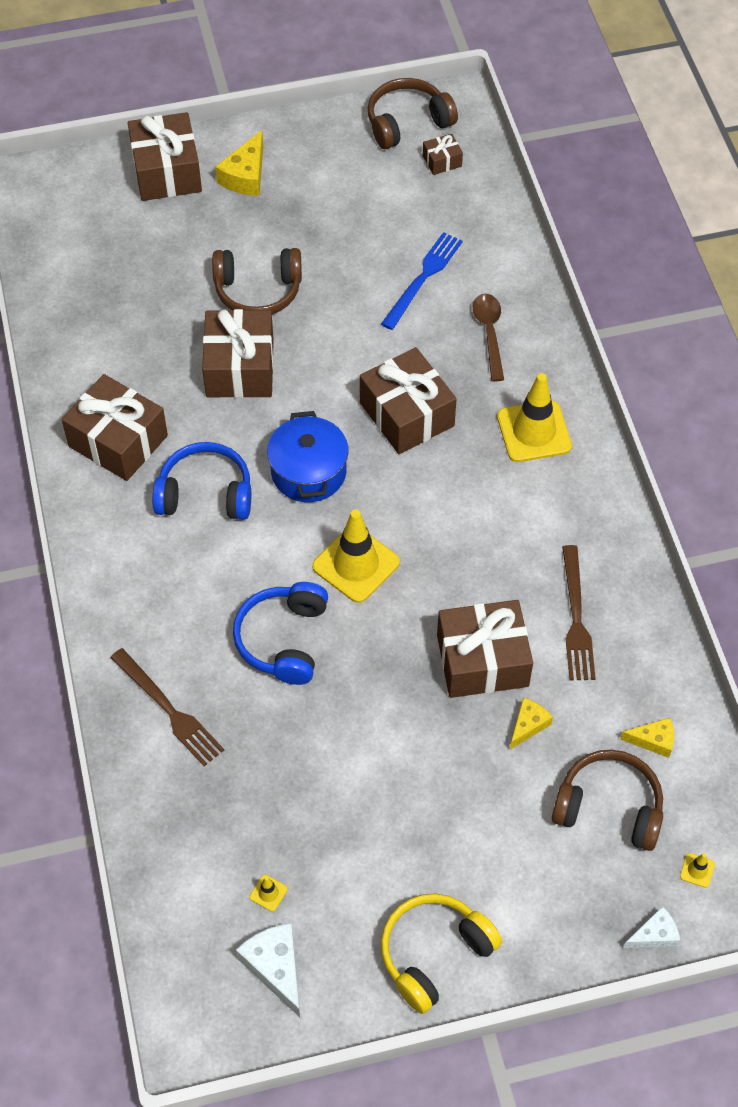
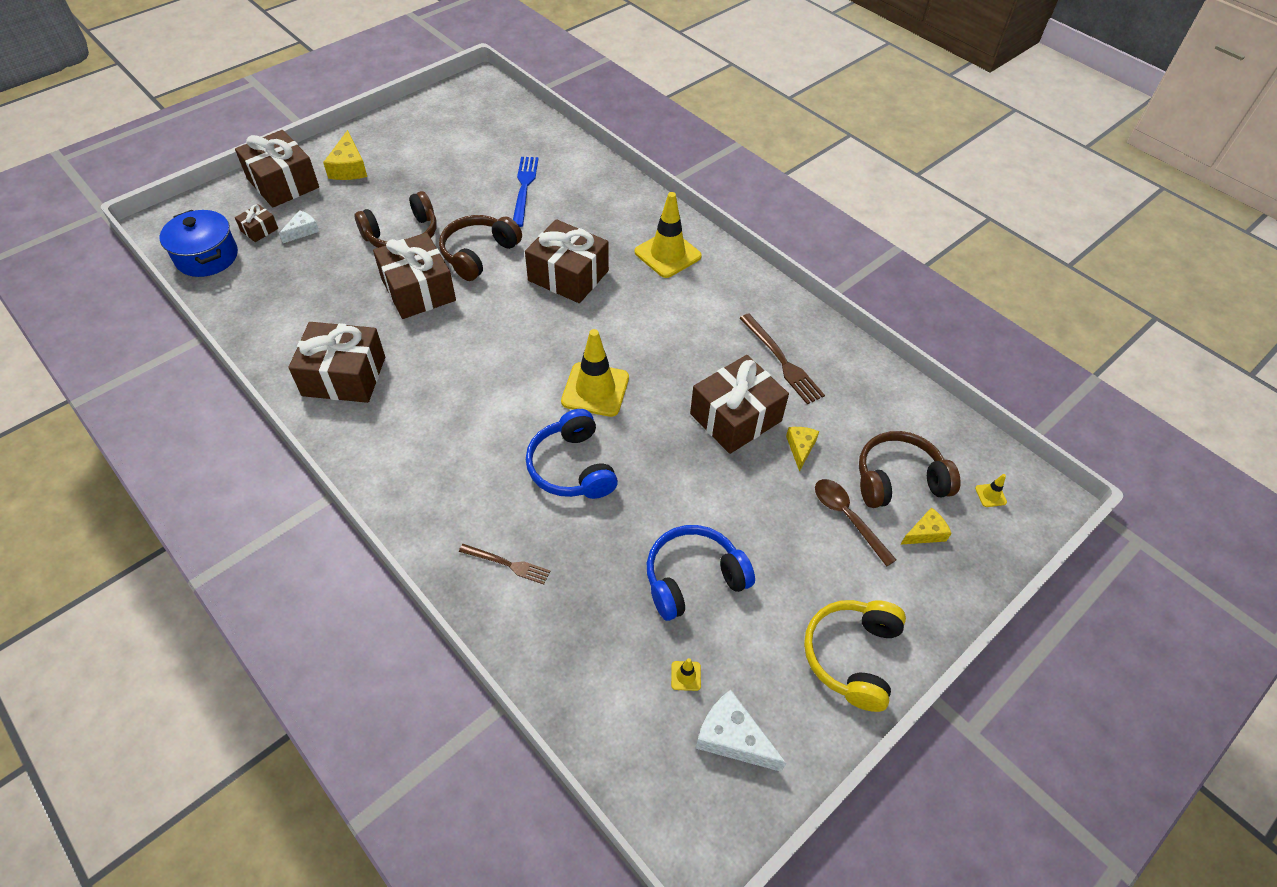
camera: 30 degrees left, 5 degrees down
brown fork [110,648,224,766] -> brown fork [459,544,550,584], size x0.63
blue headphones [152,442,251,520] -> blue headphones moved to [647,525,755,621]
blue pot [267,411,349,502] -> blue pot moved to [160,210,238,277]
brown headphones [368,78,458,149] -> brown headphones moved to [439,215,522,281]
brown gift [423,134,463,175] -> brown gift moved to [235,204,278,242]
brown spoon [473,294,504,382] -> brown spoon moved to [815,479,896,567]
yellow cheese [620,718,674,758] -> yellow cheese moved to [901,507,952,544]
white cheese [623,906,680,948] -> white cheese moved to [279,210,319,243]

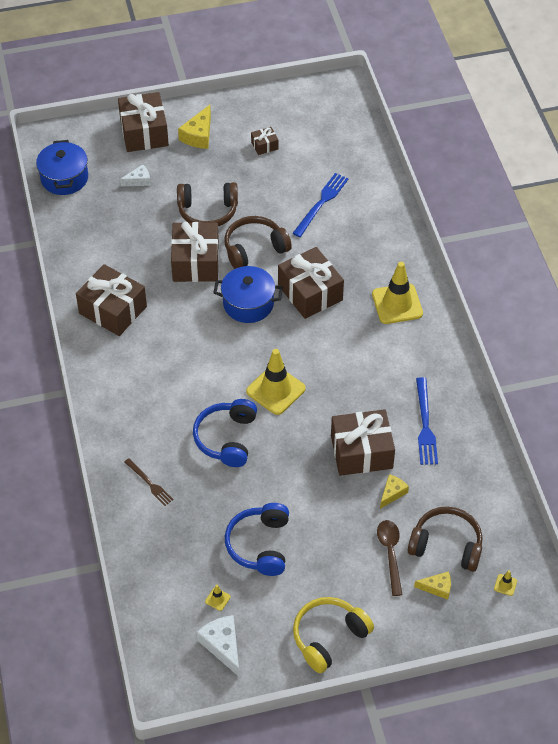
camera: 30 degrees right, 0 degrees up
brown gift [235,204,278,242] -> brown gift moved to [251,127,278,155]
blue headphones [647,525,755,621] -> blue headphones turned 90 degrees counterclockwise [225,503,289,576]
brown fork [740,313,825,404] -> blue fork [416,377,438,465]
none -> blue pot [213,266,283,323]

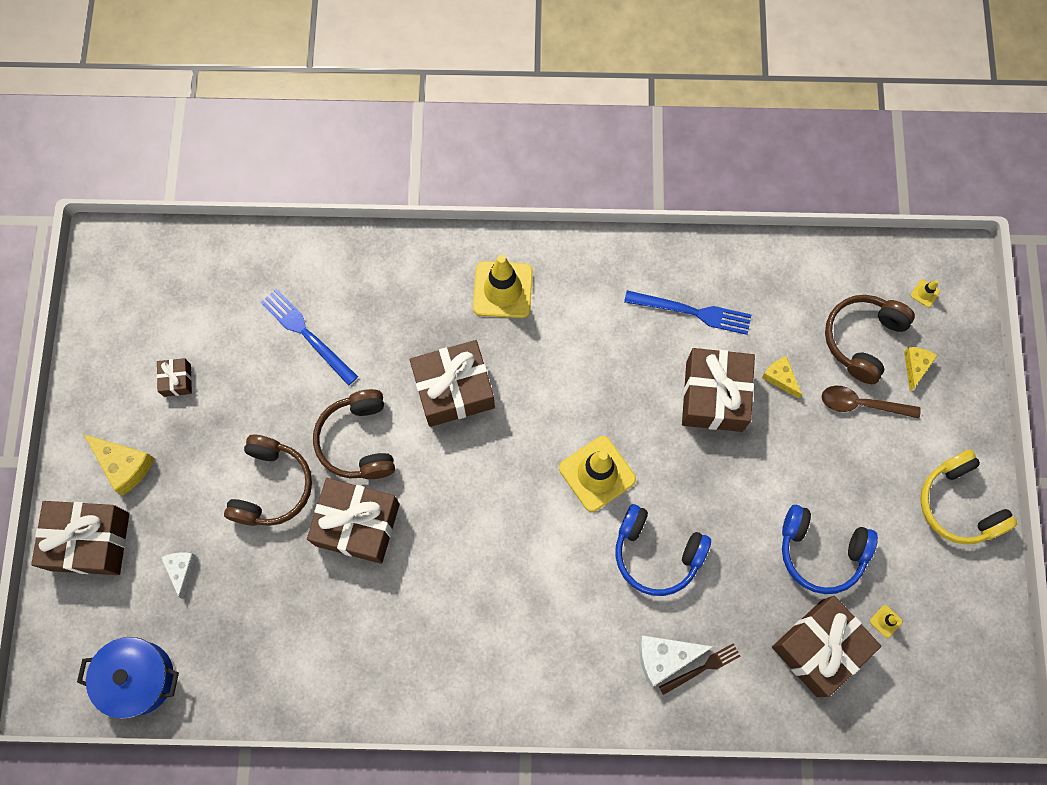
camera: 75 degrees left, 20 degrees up
brown gift [76,264,147,336] -> brown gift moved to [772,596,881,697]
white cheese [197,615,239,677] -> white cheese moved to [639,636,713,687]
blue pot [213,266,283,323] -> none

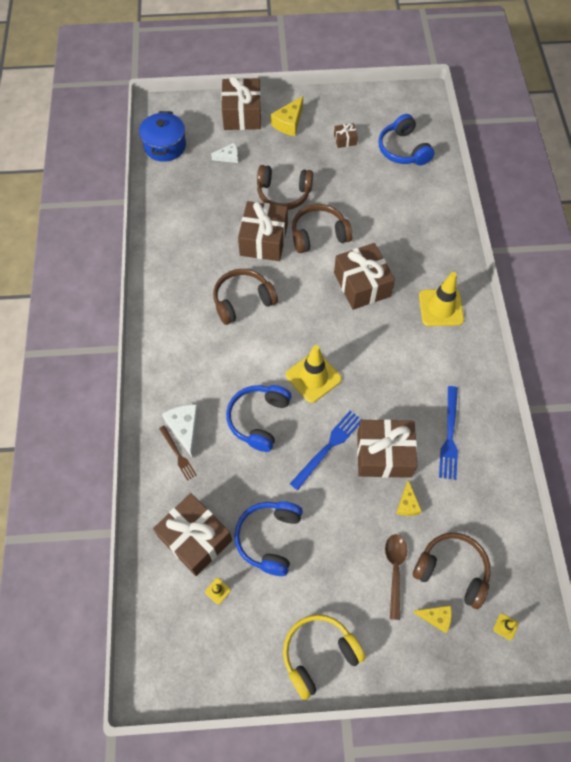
camera: 85 degrees right, 10 degrees down
blue fork [261,288,358,386] -> blue fork moved to [290,411,362,490]
yellow cheese [762,356,802,399] -> yellow cheese turned 135 degrees clockwise [396,480,421,516]
none -> brown headphones [213,269,278,325]
none -> blue headphones [378,114,434,165]

